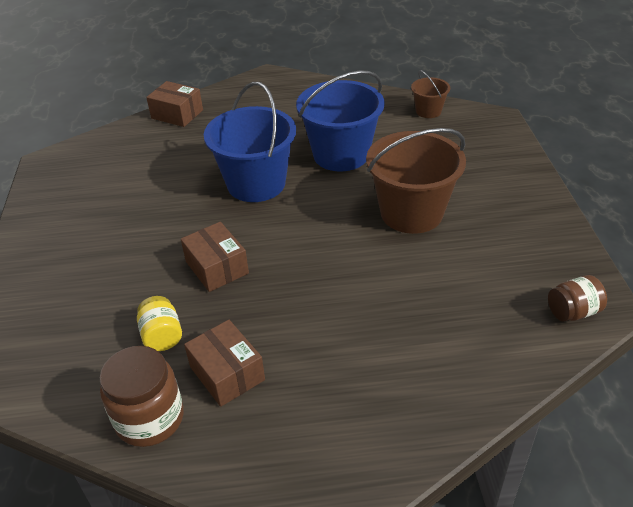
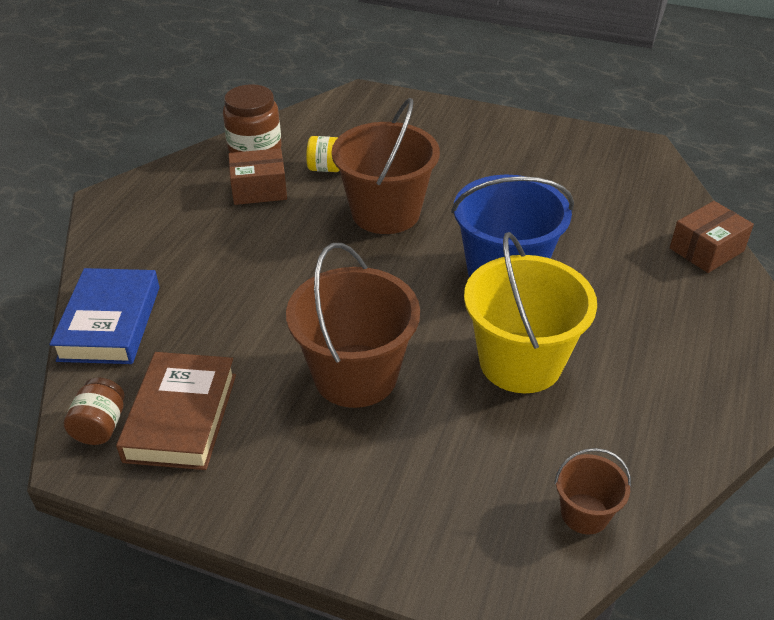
camera: 115 degrees right, 0 degrees up
brown box [181,222,249,292] -> brown bucket [332,98,440,234]
blue bucket [296,70,385,171] -> yellow bucket [464,232,597,393]
none -> blue book [50,268,159,364]
none -> brown book [116,352,236,470]

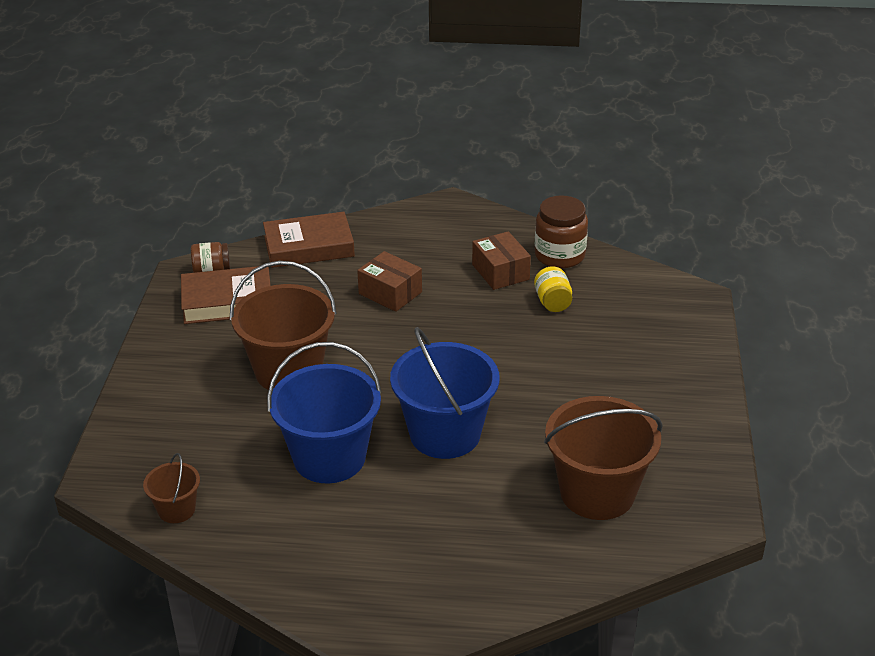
camera: 75 degrees right, 5 degrees down
blue book [50,268,159,364] -> brown book [263,212,355,268]
brown bucket [332,98,440,234] -> brown bucket moved to [544,396,663,520]
yellow bucket [464,232,597,393] -> blue bucket [267,342,382,483]
brown box [670,201,754,273] -> brown box moved to [357,251,422,312]

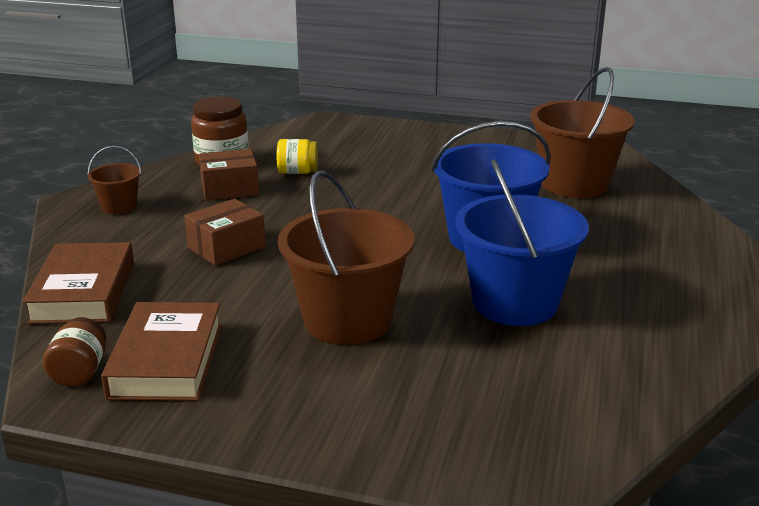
camera: 80 degrees left, 10 degrees down
brown bucket [143,453,200,523] -> brown bucket moved to [88,146,142,214]

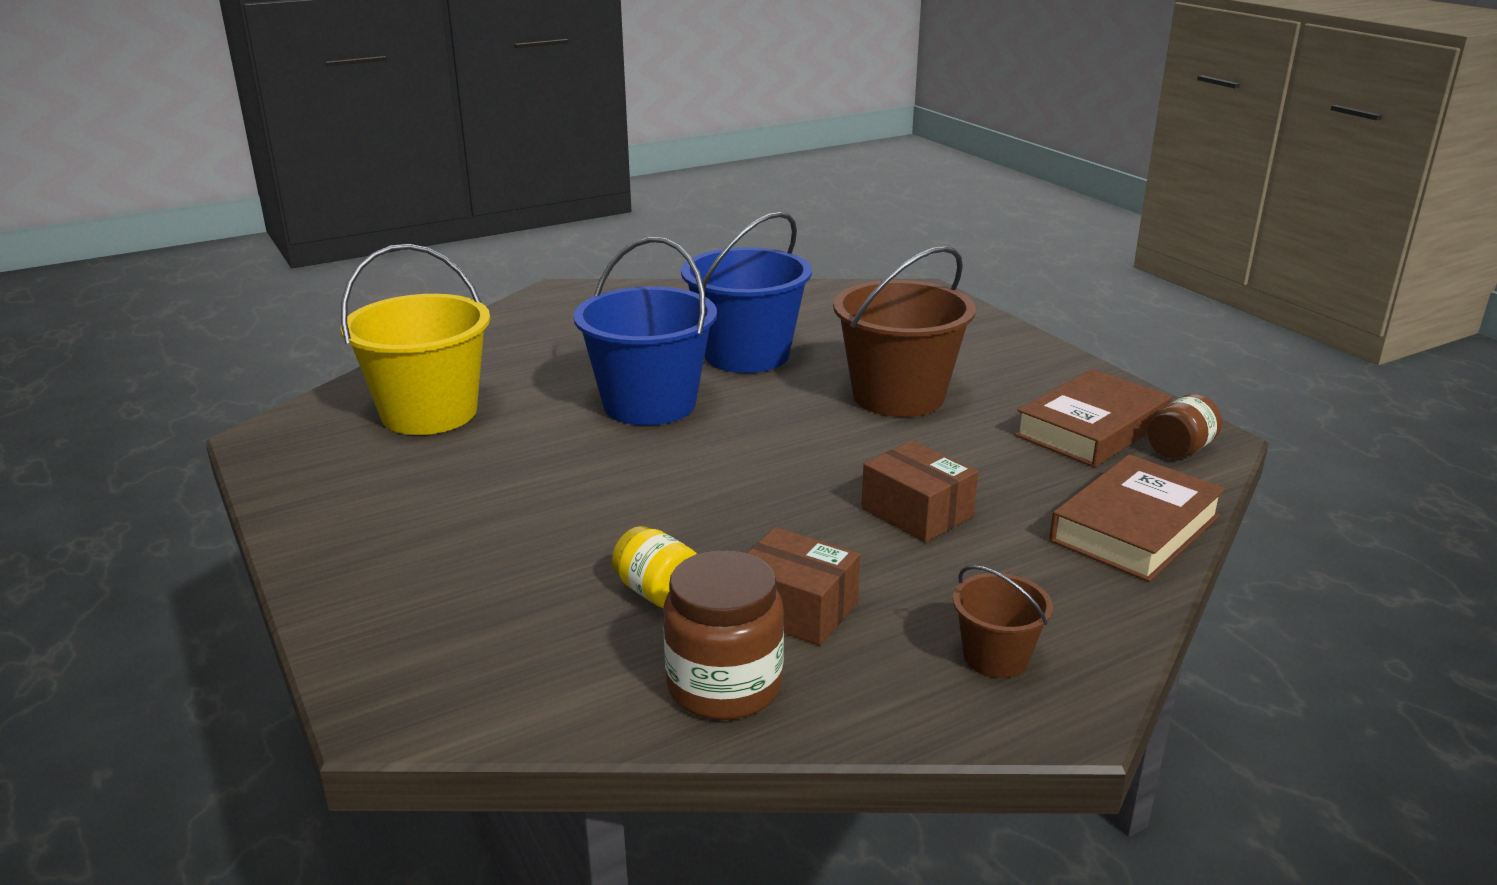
camera: 135 degrees left, 0 degrees up
brown box [184,199,266,266] -> brown box turned 45 degrees clockwise [861,440,978,542]
brown bucket [530,67,635,198] -> yellow bucket [340,244,490,435]

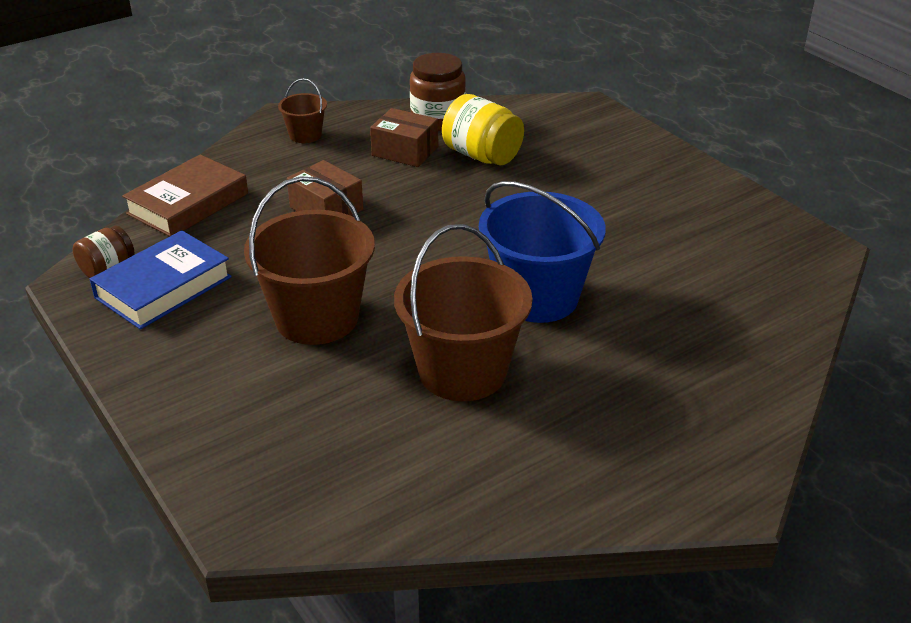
camera: 175 degrees right, 10 degrees up
yellow bucket [340,244,490,435] -> none
yellow jar [612,526,697,608] -> yellow jar [442,94,524,165], size x1.62
blue bucket [681,212,812,373] -> brown bucket [394,224,533,401]
brown book [1015,369,1171,467] -> blue book [90,230,232,329]

